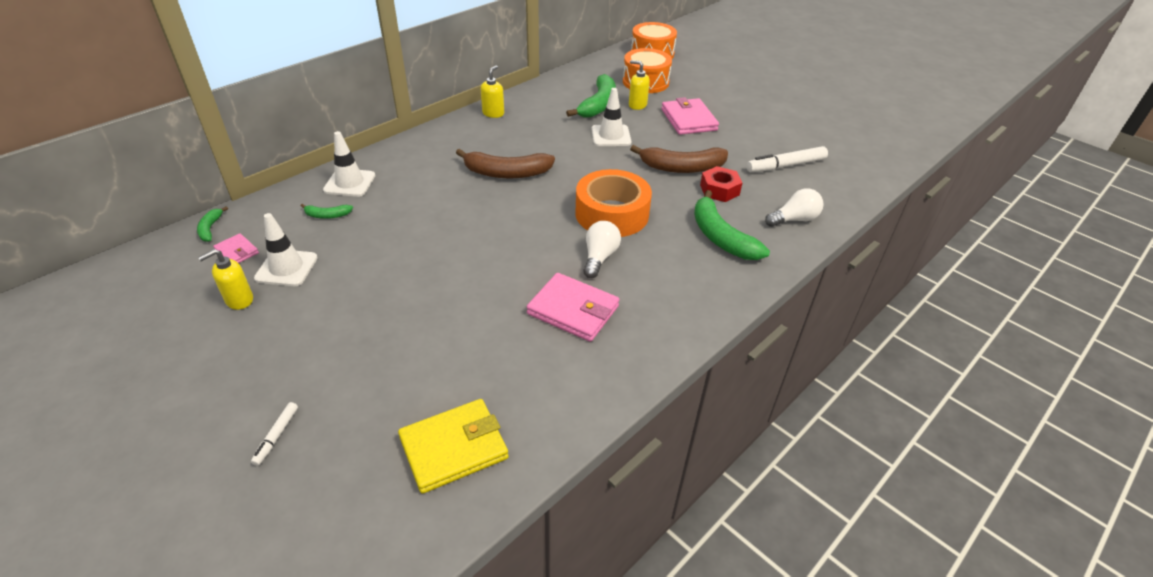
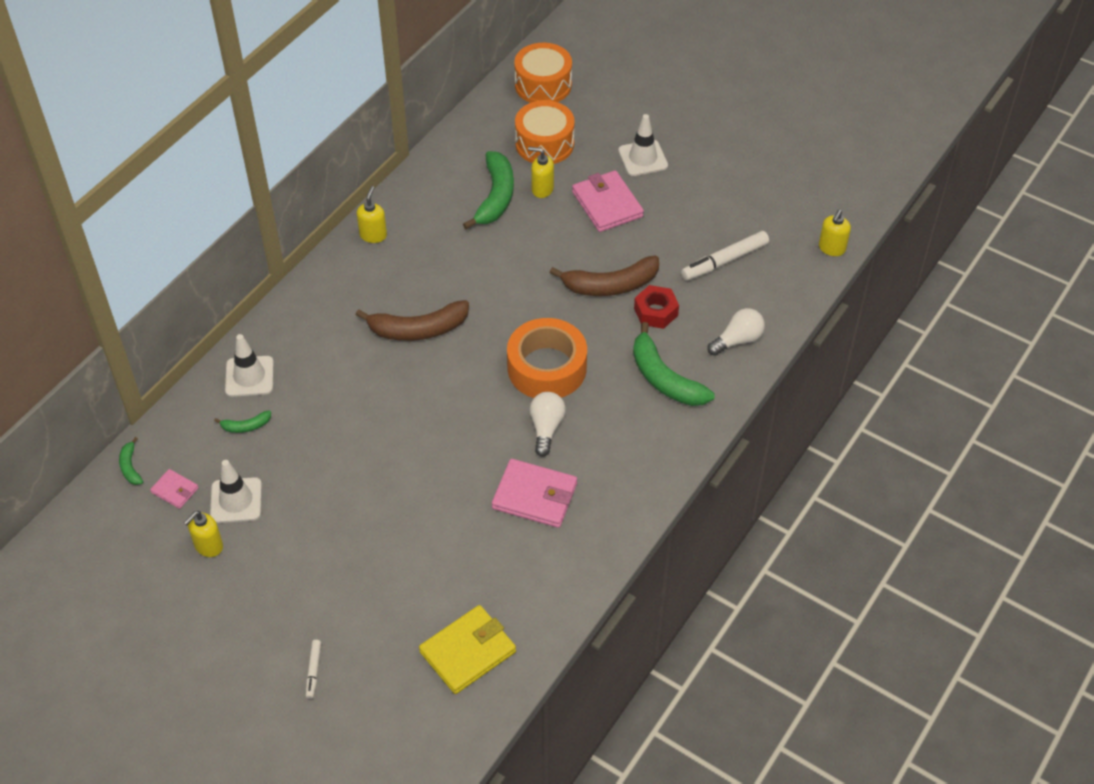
camera: 10 degrees left, 10 degrees up
white traffic cone [591,88,631,146] -> white traffic cone moved to [618,114,668,176]
none -> yellow soap dispenser [819,210,851,256]

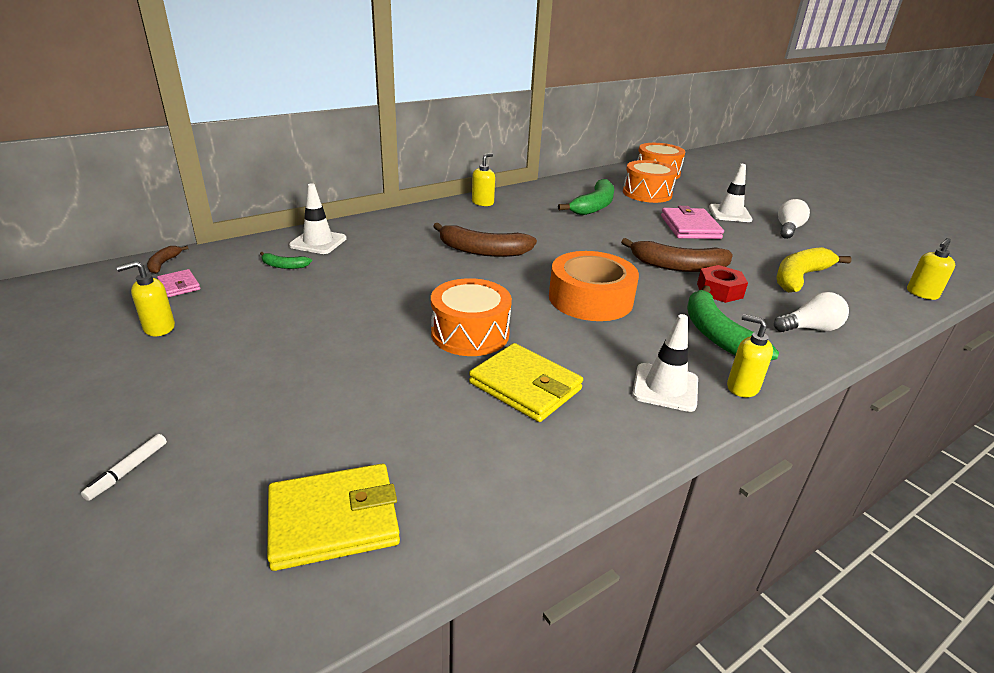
camera: 20 degrees right, 20 degrees down
green banana [119,437,143,485] -> brown banana [147,246,188,274]
white traffic cone [210,460,262,523] -> white traffic cone moved to [632,314,698,412]
pink wallet [492,459,577,528] -> yellow wallet [469,343,583,422]
yellow soap dispenser [528,147,554,198] -> yellow soap dispenser moved to [727,314,773,397]
white light bulb [530,392,566,457] -> white light bulb moved to [778,199,810,239]
white marker [681,231,769,281] -> yellow banana [776,247,852,292]
none -> orange drum [431,278,512,356]

